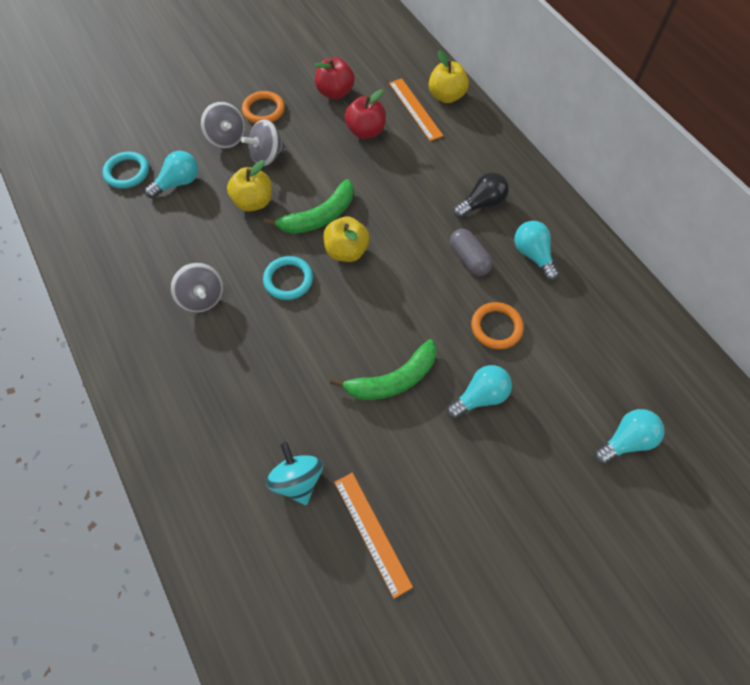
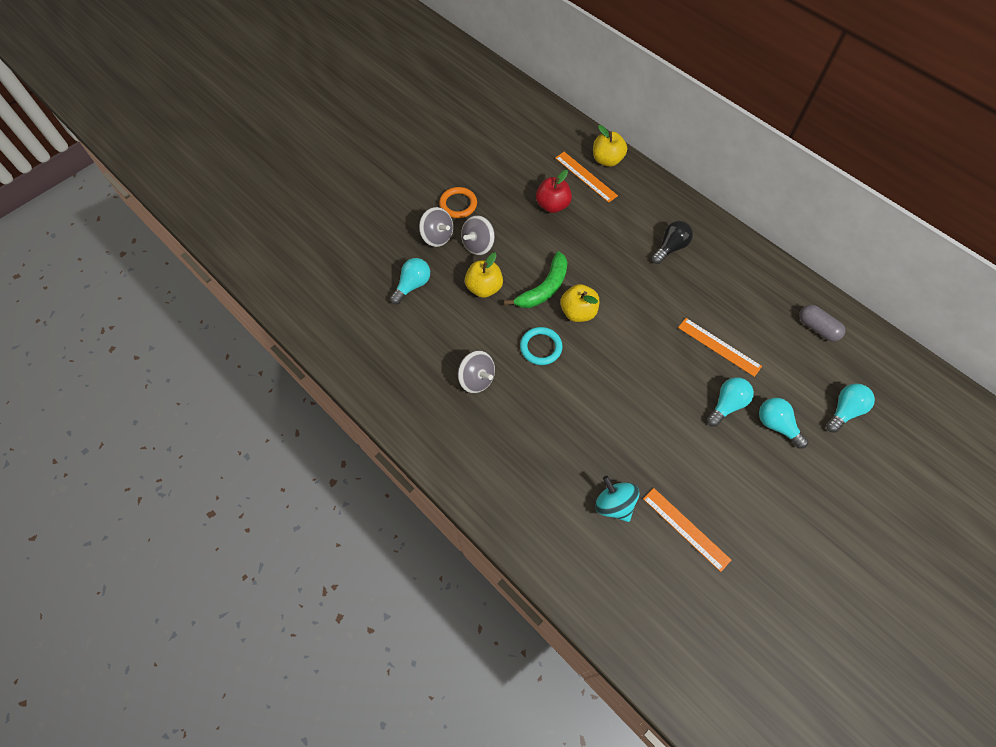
camera: 15 degrees left, 0 degrees up
turquoise ring [102,152,149,189] -> none
red apple [315,57,355,99] -> none
green banana [330,339,437,400] -> none
grey capsule [450,229,493,276] -> grey capsule moved to [799,305,846,342]
orange ring [471,302,524,349] -> orange ruler [678,318,762,377]
turquoise light bulb [514,221,559,281] -> turquoise light bulb moved to [759,398,808,449]

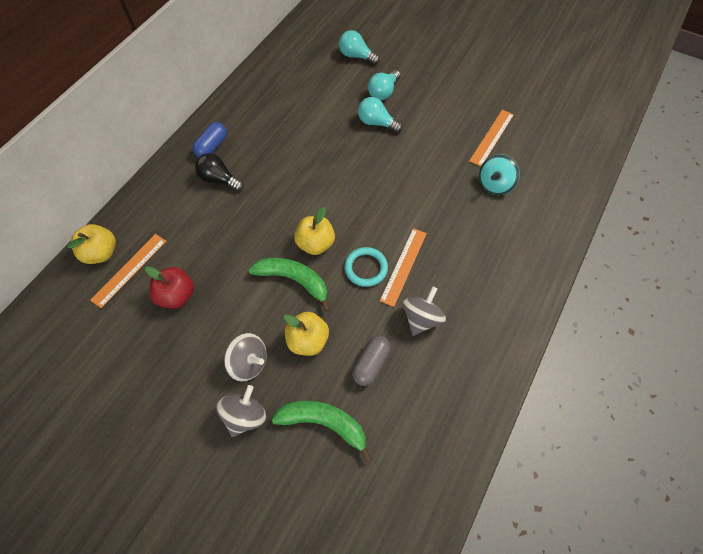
camera: 105 degrees left, 0 degrees up
turquoise light bulb [390,258,430,304] -> green banana [271,401,372,462]
orange ring [439,187,477,218] -> none
orange ruler [678,318,762,377] -> orange ruler moved to [380,228,427,307]
grey capsule [799,305,846,342] -> grey capsule moved to [352,336,390,386]
none -> blue capsule [193,122,227,157]

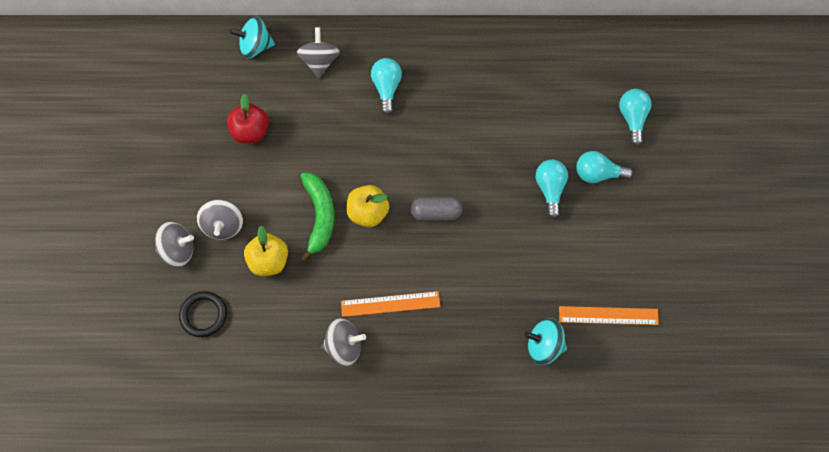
camera: 60 degrees right, 5 degrees up
yellow apple [67,224,116,264] -> turquoise spinning top [229,17,275,58]
orange ruler [90,234,166,308] -> none
blue capsule [193,122,227,157] -> none
black light bulb [195,153,244,191] -> turquoise light bulb [371,58,402,115]
green banana [271,401,372,462] -> black ring [179,291,227,337]
turquoise ring [344,247,388,287] -> none
grey capsule [352,336,390,386] -> grey capsule moved to [411,197,462,221]
none -> grey spinning top [297,27,340,78]

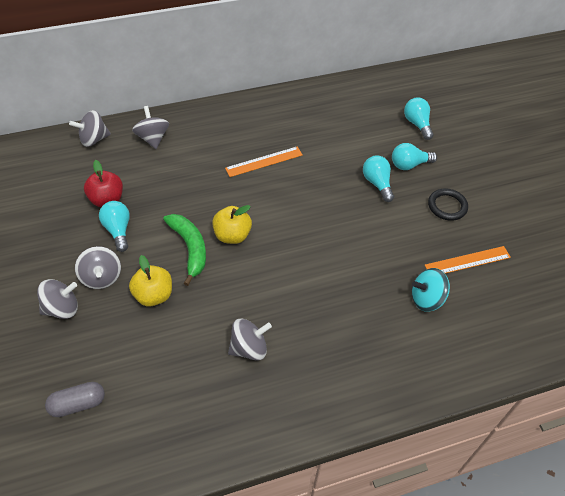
camera: 20 degrees left, 15 degrees down
black ring [179,291,227,337] -> black ring moved to [428,188,468,221]
turquoise spinning top [229,17,275,58] -> grey spinning top [69,110,111,147]
orange ruler [341,291,440,317] -> orange ruler moved to [225,147,303,177]
turquoise light bulb [371,58,402,115] -> turquoise light bulb moved to [99,201,130,252]
grey capsule [411,197,462,221] -> grey capsule moved to [45,382,105,417]

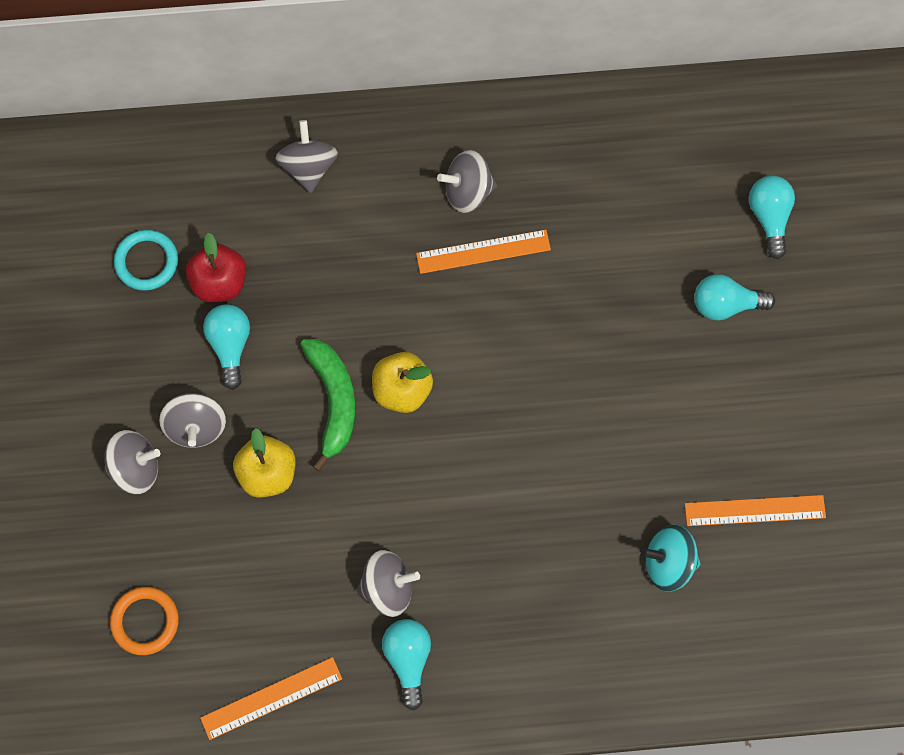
camera: 15 degrees right, 20 degrees up
grey capsule [45,382,105,417] -> orange ring [110,587,179,655]
grey spinning top [69,110,111,147] -> grey spinning top moved to [437,150,497,213]
turquoise light bulb [363,155,394,202] -> turquoise light bulb moved to [382,619,431,710]
black ring [428,188,468,221] -> none
none -> turquoise ring [114,230,178,291]
none -> orange ruler [200,657,342,740]

